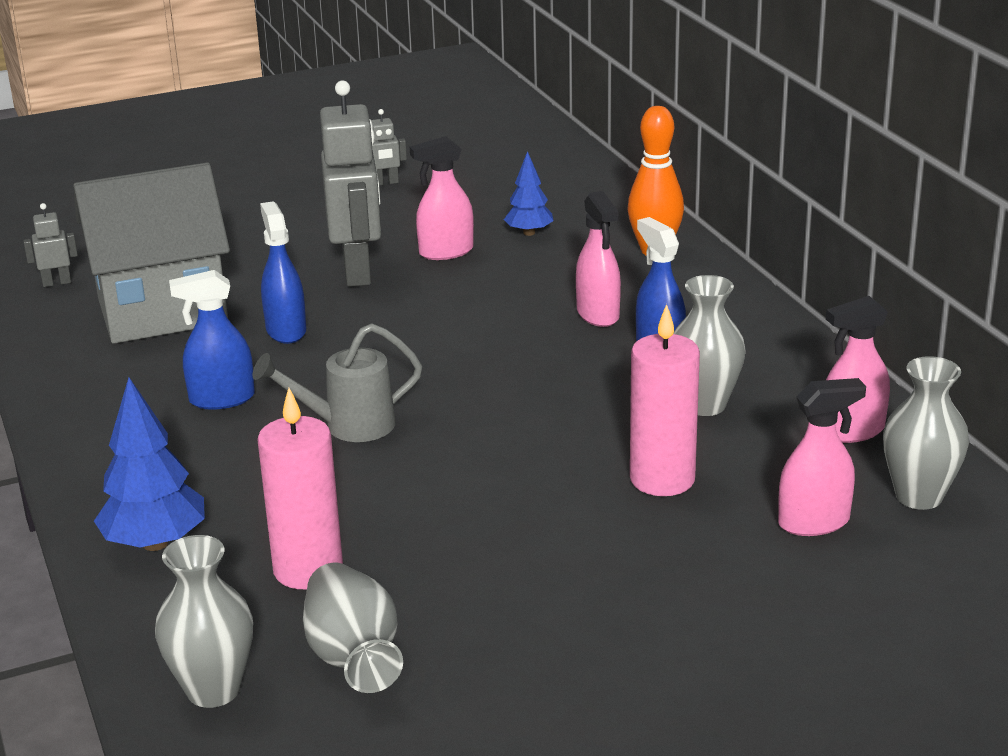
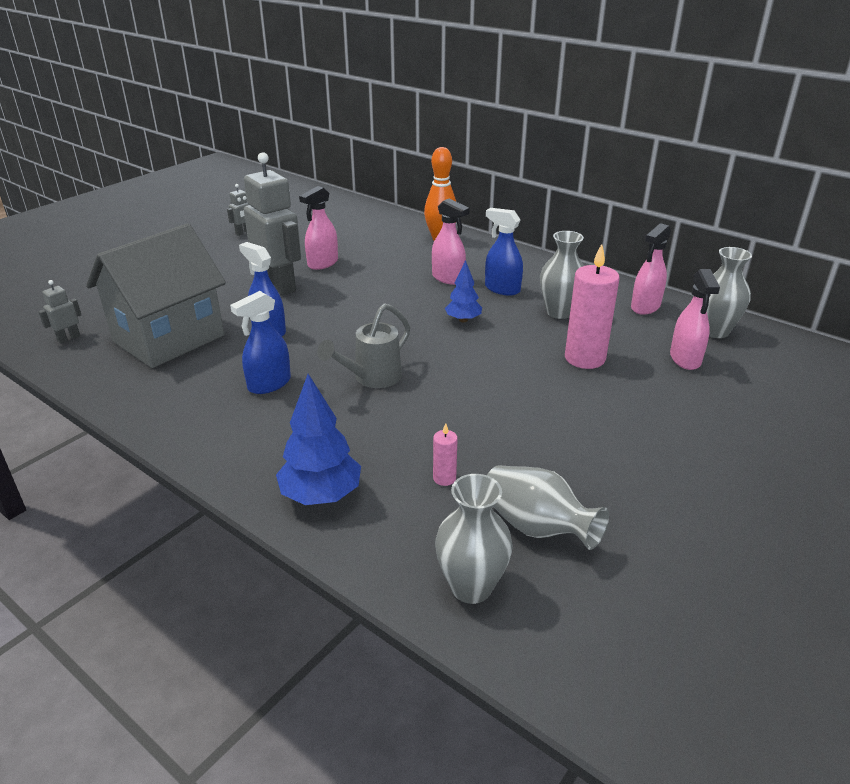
camera: 30 degrees left, 5 degrees up
pink candle [257,388,343,589] -> pink candle [433,423,458,486], size x0.46
blue tree [504,151,554,236] -> blue tree moved to [445,260,482,322]
pink spray bottle [778,378,866,536] -> pink spray bottle turned 135 degrees clockwise [670,269,720,370]

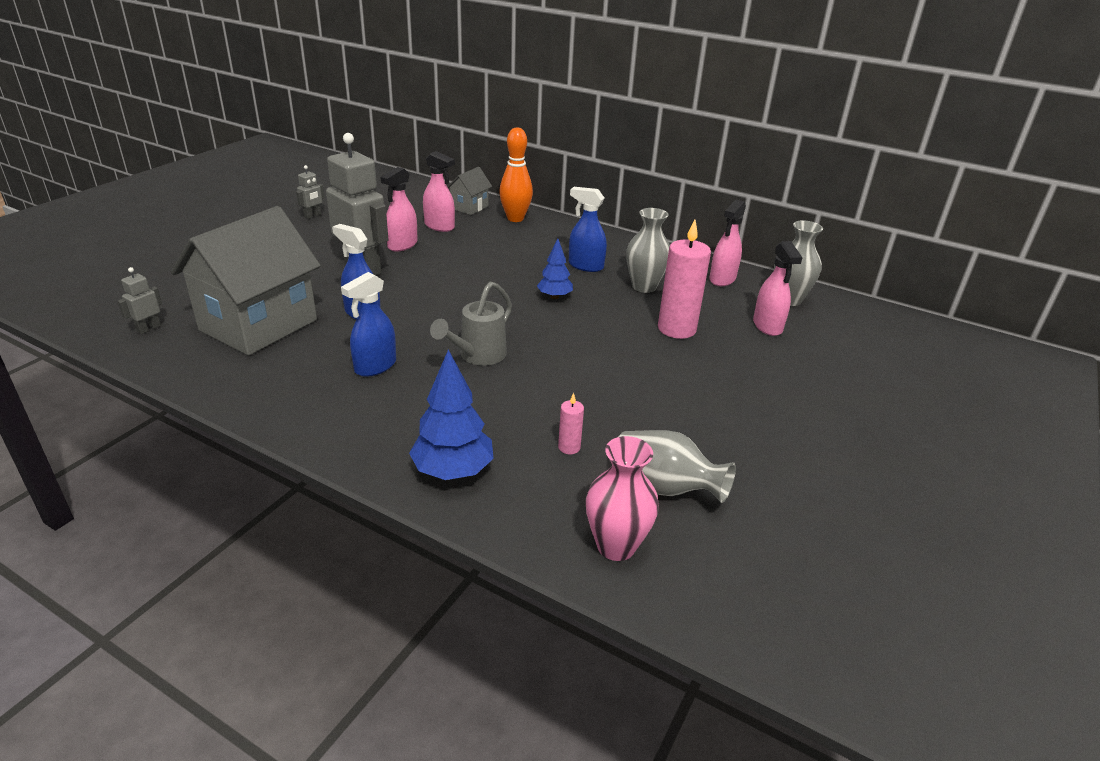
camera: 10 degrees left, 0 degrees up
pink spray bottle [432,198,470,285] -> pink spray bottle moved to [423,151,455,232]
grey vase [435,474,513,604] -> pink vase [586,436,659,561]
none -> grey house [447,167,492,215]

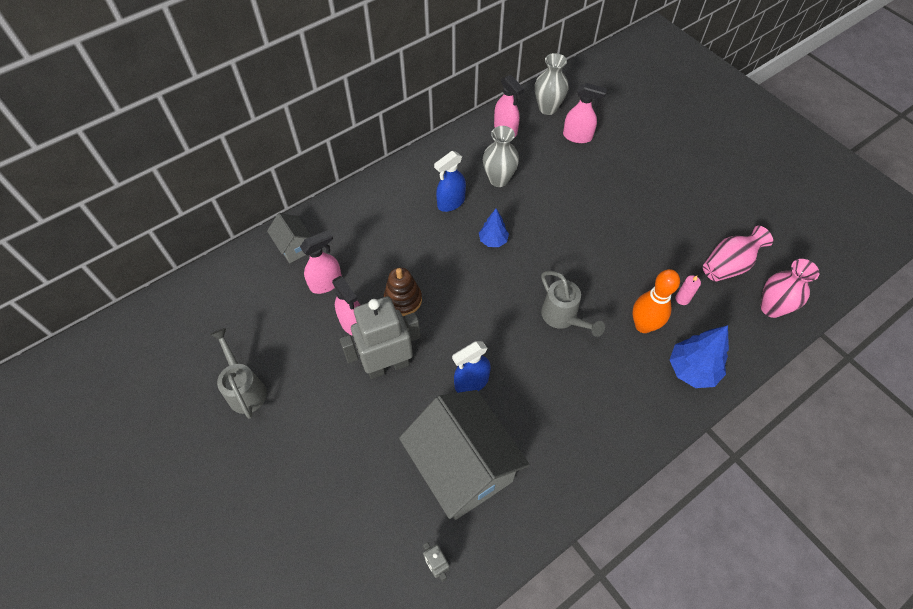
camera: 65 degrees left, 25 degrees up
grey robot [296,165,325,219] -> grey watering can [210,328,267,419]
blue spray bottle [341,272,396,377] -> none
orange bowling pin [499,128,533,222] -> orange bowling pin moved to [633,269,680,333]
grey vase [619,430,736,503] -> pink vase [703,226,773,282]
pink candle [658,220,711,339] -> none
none -> brown stacking toy [383,267,422,316]

